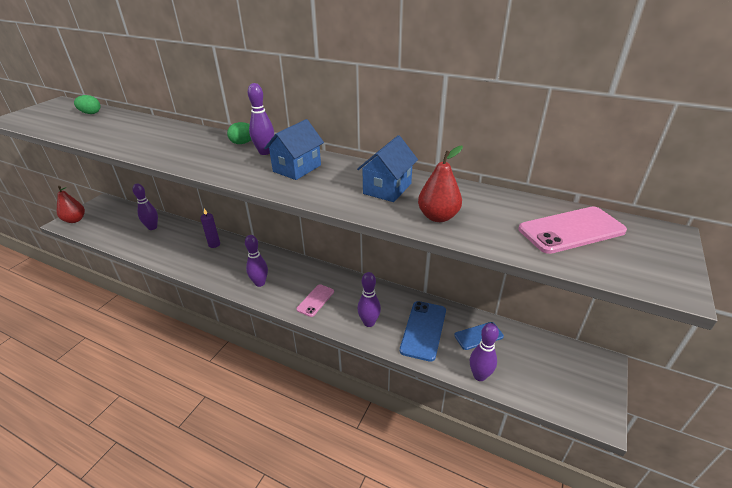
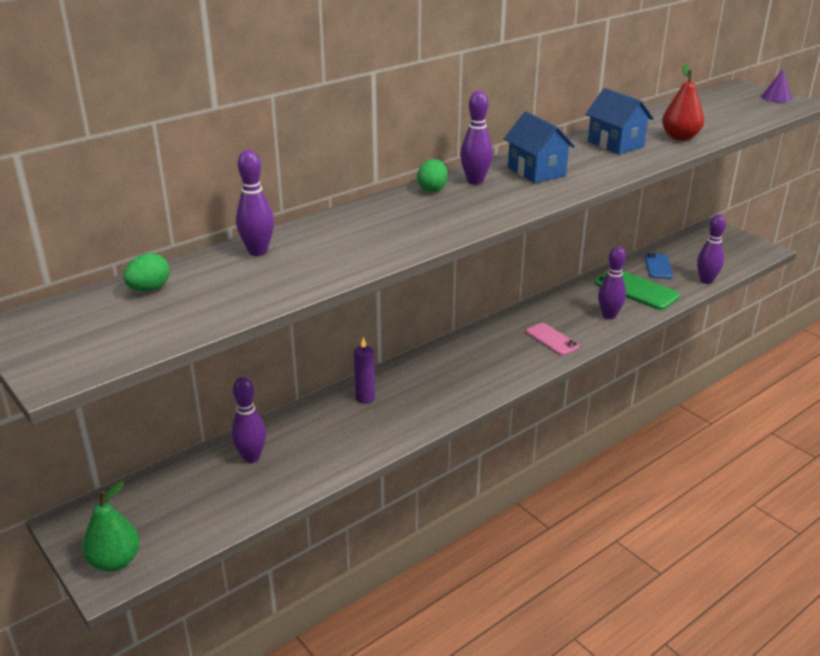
camera: 65 degrees left, 5 degrees down
red pear [57,186,85,223] -> green pear [82,481,140,572]
purple bowling pin [245,235,268,287] -> purple bowling pin moved to [236,150,274,256]
blue phone [400,301,446,362] -> green phone [594,271,680,310]
pink phone [518,207,627,254] -> none
none -> purple cone [761,69,792,103]

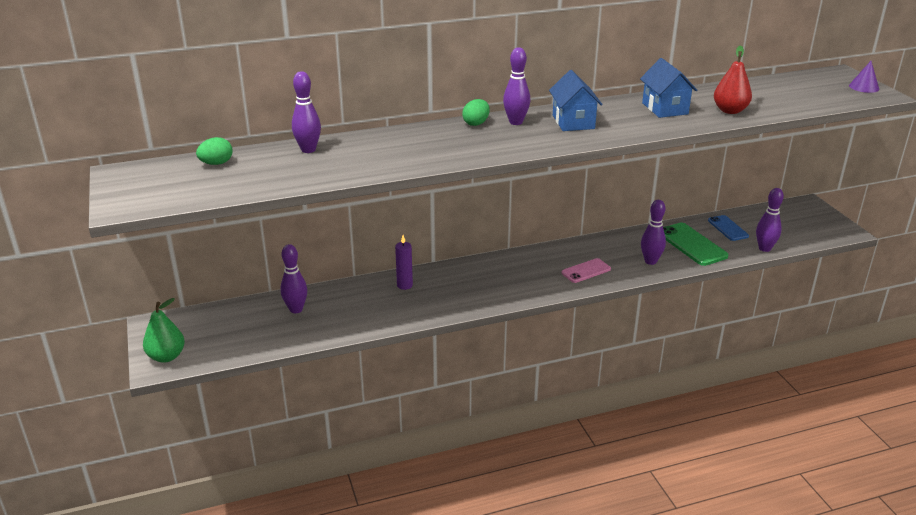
camera: 20 degrees right, 0 degrees up
pink phone [526,323,579,356] -> pink phone turned 75 degrees clockwise [561,258,611,283]
blue phone [644,253,673,279] -> blue phone turned 45 degrees counterclockwise [708,215,749,241]

